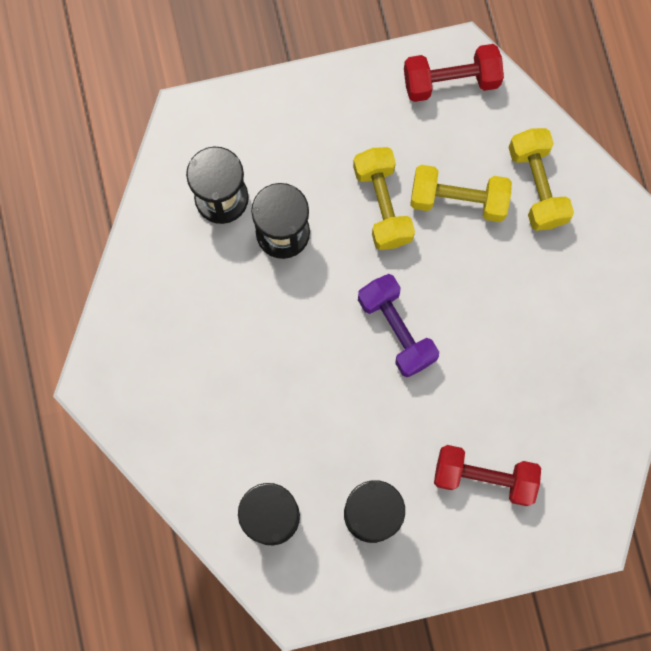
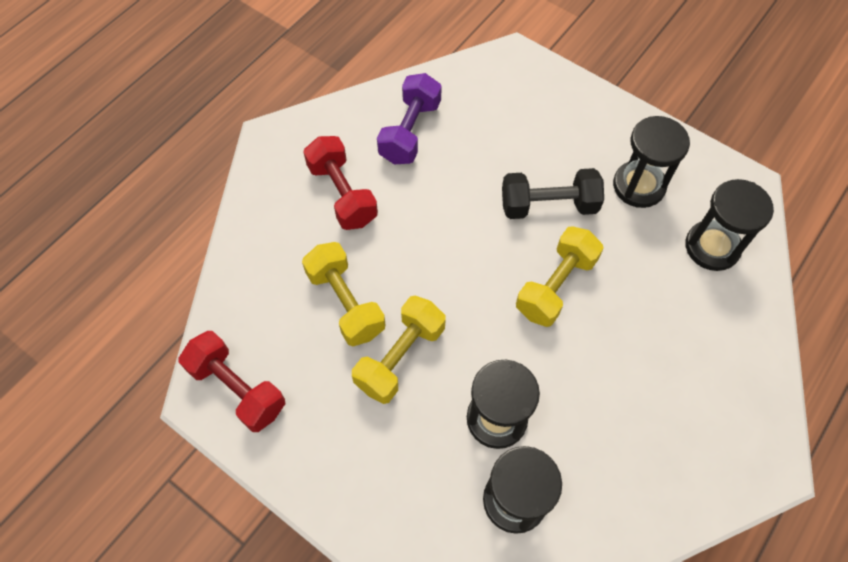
camera: 130 degrees left, 15 degrees down
purple dumbbell [358,274,439,378] -> purple dumbbell moved to [377,73,442,164]
red dumbbell [434,445,541,506] -> red dumbbell moved to [303,136,378,230]
yellow dumbbell [508,128,574,231] -> yellow dumbbell moved to [516,226,604,327]
none -> black dumbbell [502,168,604,219]

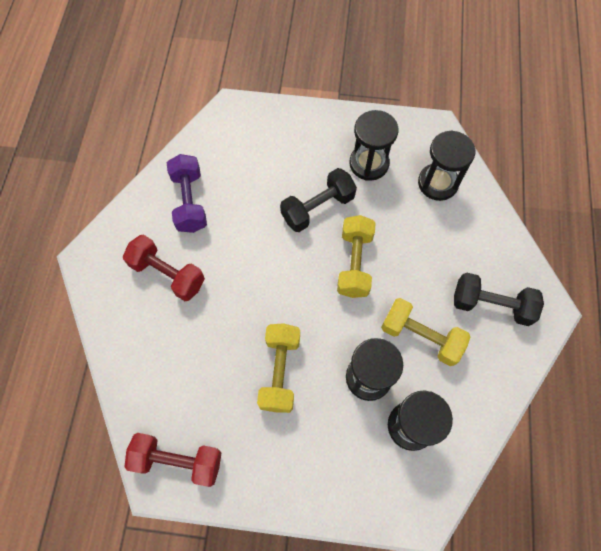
camera: 30 degrees left, 5 degrees up
yellow dumbbell [302,242,386,346] -> yellow dumbbell moved to [381,298,471,366]
none -> black dumbbell [454,273,544,326]

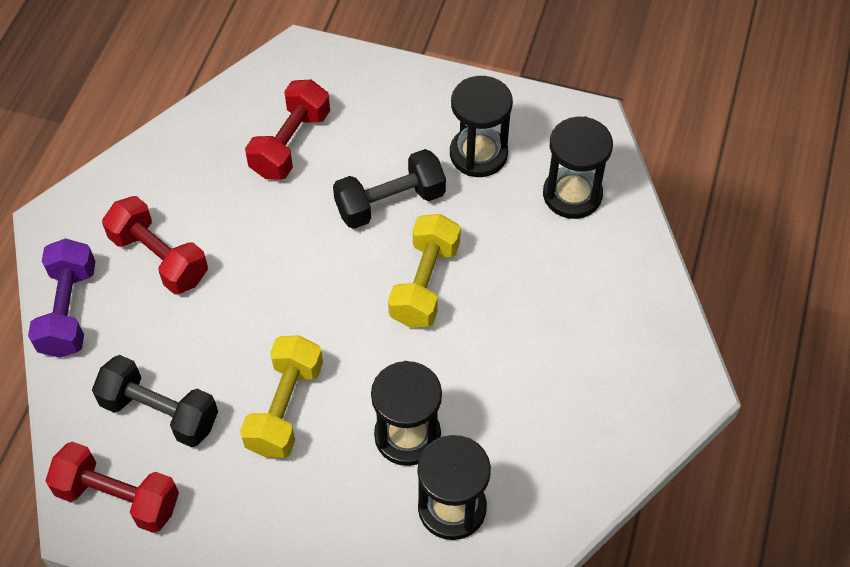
camera: 10 degrees right, 10 degrees down
purple dumbbell [167,154,207,233] -> purple dumbbell moved to [28,238,96,358]
yellow dumbbell [381,298,471,366] -> none
black dumbbell [454,273,544,326] -> black dumbbell moved to [92,355,218,447]
none -> red dumbbell [245,80,330,179]

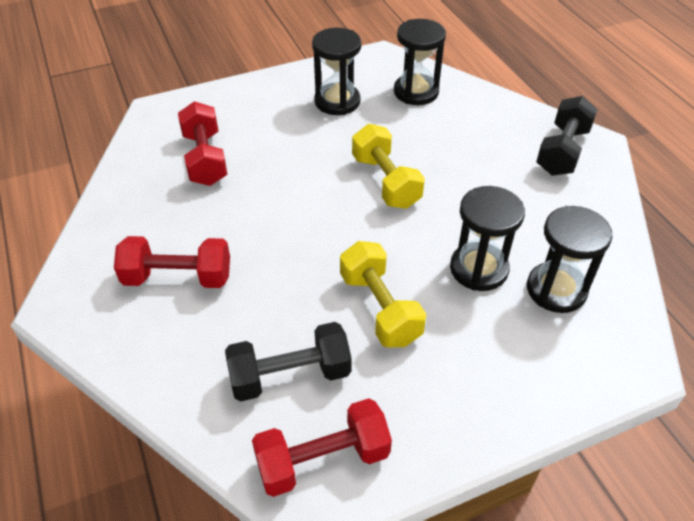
camera: 40 degrees left, 10 degrees down
purple dumbbell [28,238,96,358] -> none
black dumbbell [333,149,446,229] -> black dumbbell moved to [536,96,598,176]

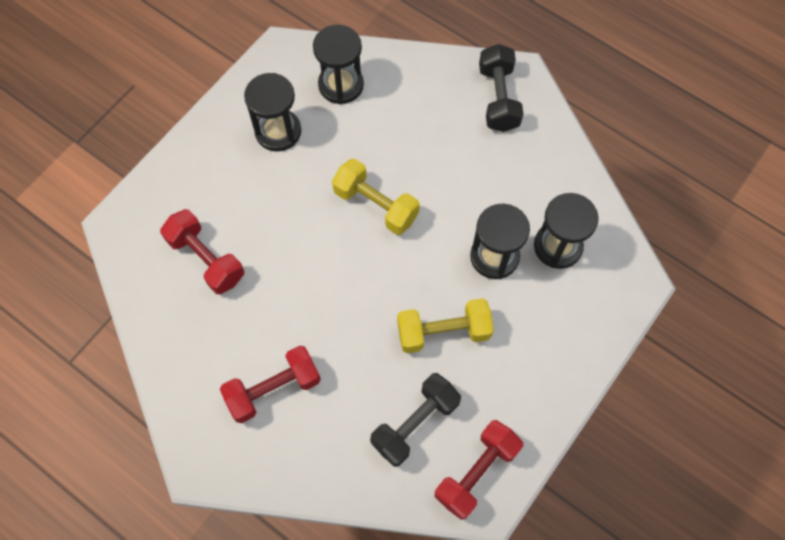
camera: 30 degrees left, 20 degrees up
yellow dumbbell [340,241,426,348] -> yellow dumbbell turned 45 degrees counterclockwise [397,298,494,353]

